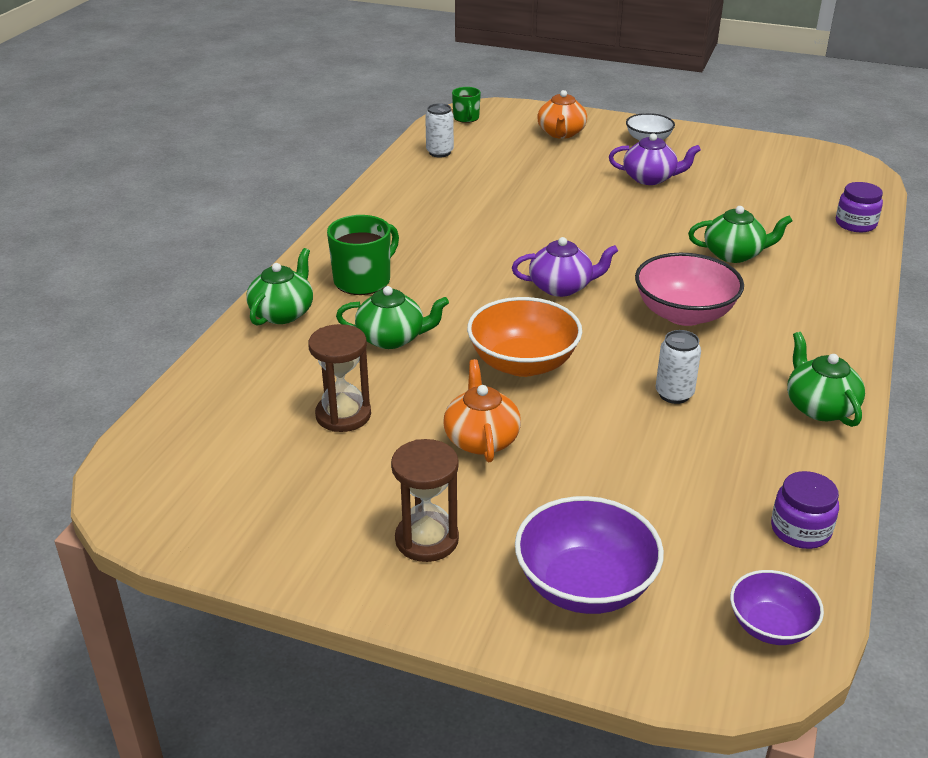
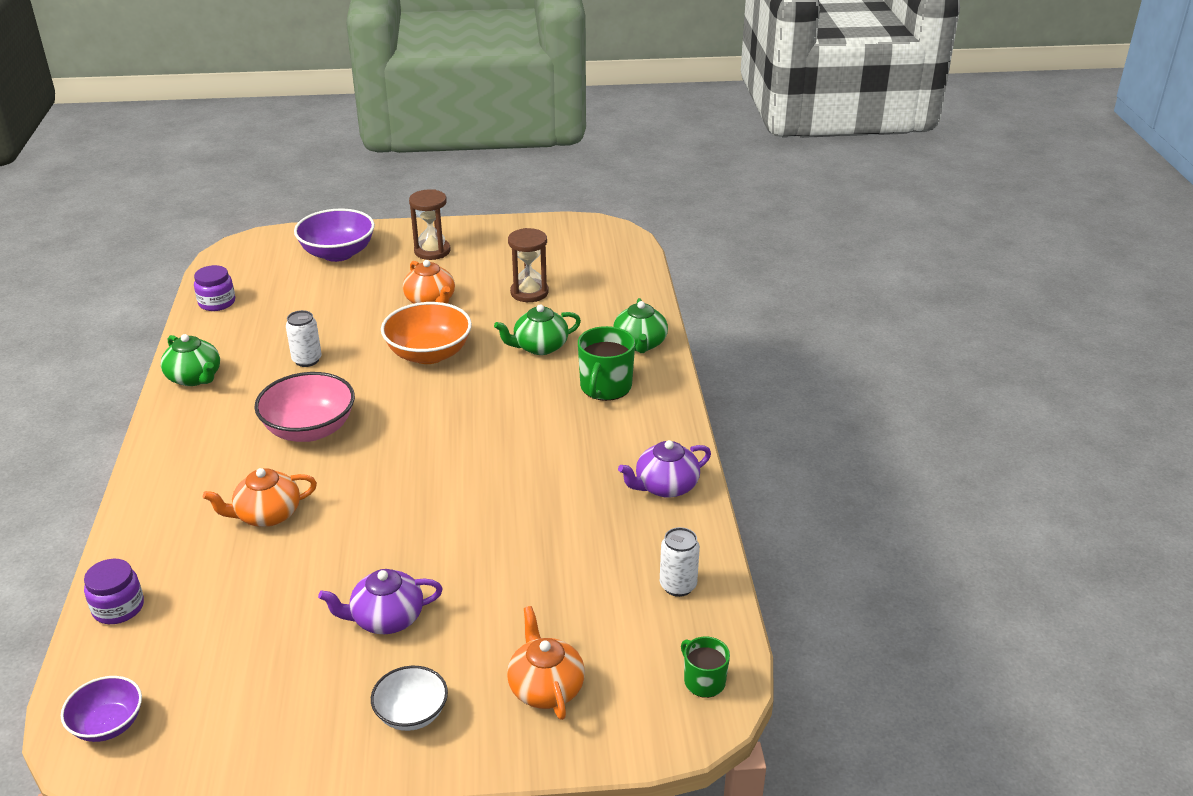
camera: 155 degrees right, 0 degrees up
purple teapot [512,237,618,297] -> purple teapot moved to [618,440,711,498]
green teapot [688,206,792,263] -> orange teapot [203,468,317,527]
purple bowl [730,570,824,645] -> purple bowl moved to [61,676,142,742]

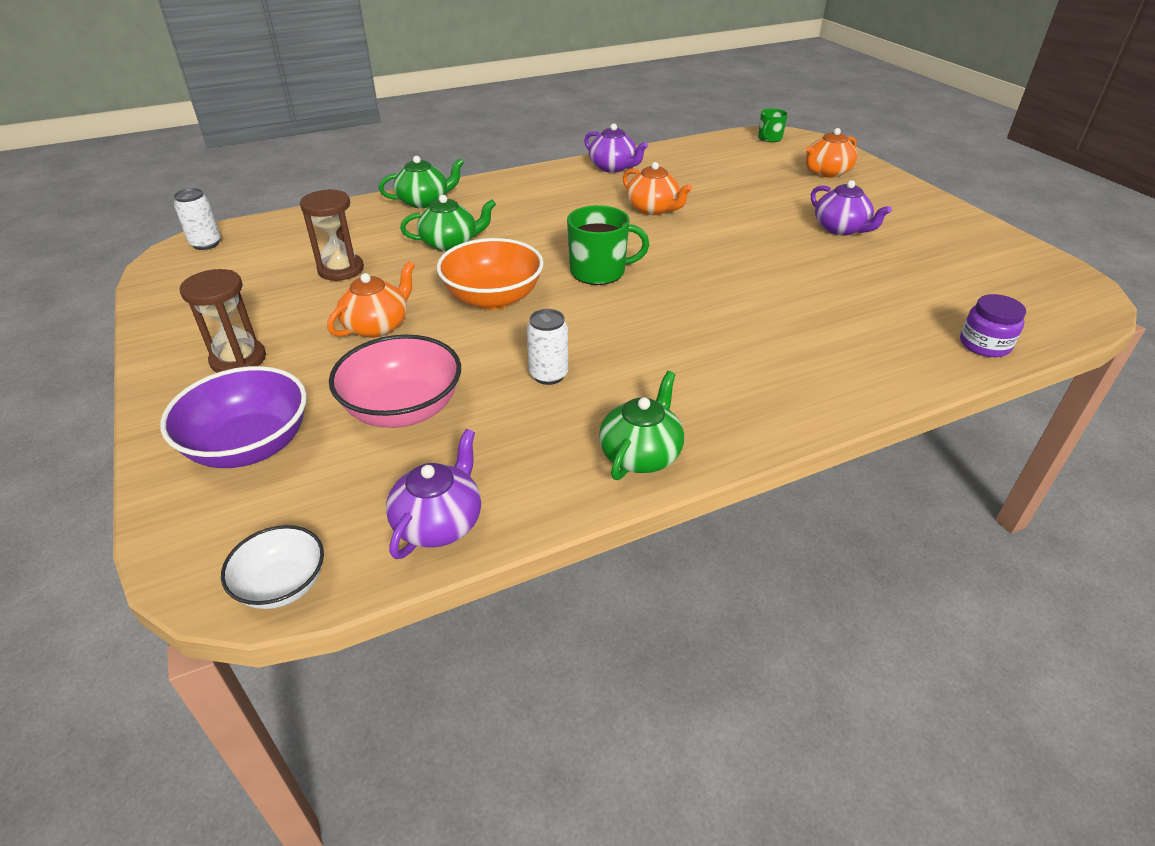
camera: 110 degrees left, 5 degrees up
purple bowl [61,676,142,742] -> none
purple jar [194,265,235,311] -> purple teapot [386,429,481,559]
orange teapot [203,468,317,527] -> orange teapot moved to [623,162,693,215]
pink bowl [254,372,355,442] -> pink bowl moved to [329,335,461,428]
white bowl [371,666,448,731] -> white bowl moved to [221,525,324,609]
green teapot [494,304,581,355] -> green teapot turned 60 degrees counterclockwise [400,195,496,252]
green mug [578,326,635,401] -> green mug moved to [567,205,649,285]
white can [660,527,700,597] -> white can moved to [174,188,221,250]

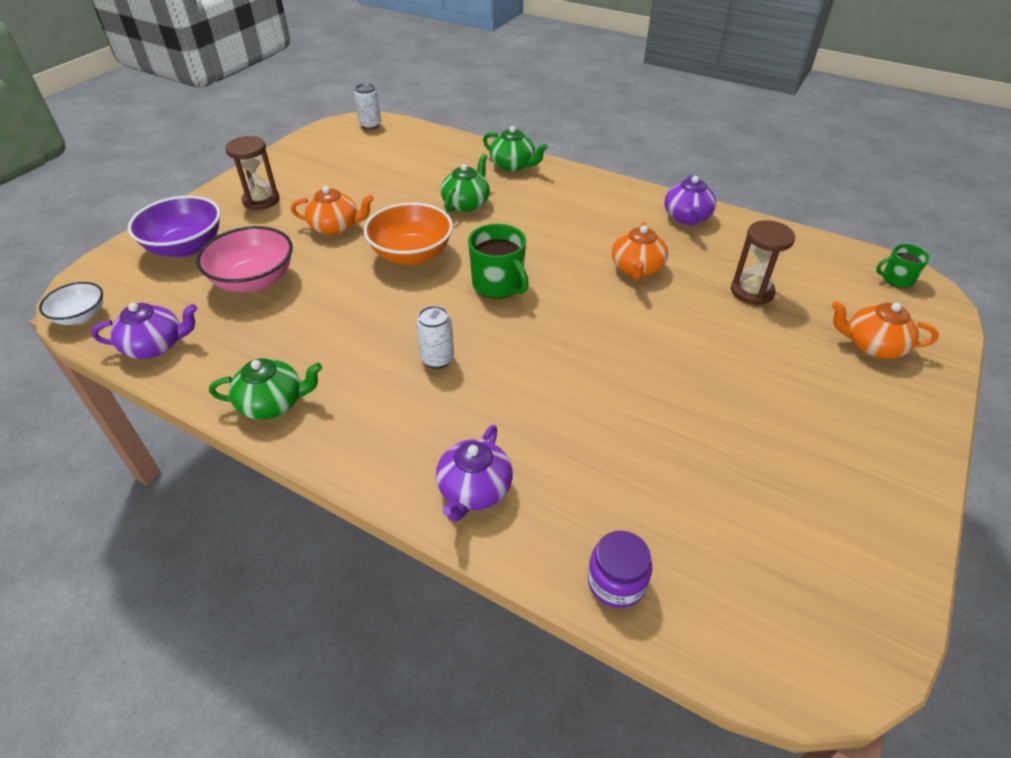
camera: 55 degrees right, 5 degrees up
brown hourglass [300,189,364,281] -> brown hourglass moved to [731,220,795,305]
green teapot [400,195,496,252] -> green teapot turned 105 degrees counterclockwise [441,154,490,212]
white can [527,309,568,385] -> white can moved to [416,306,454,369]
purple teapot [811,180,892,236] -> purple teapot moved to [436,425,513,522]

